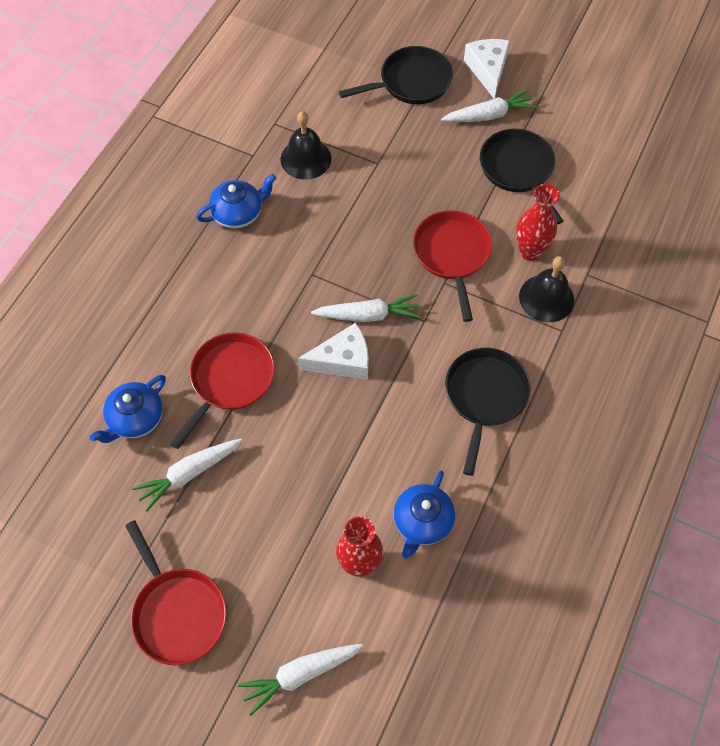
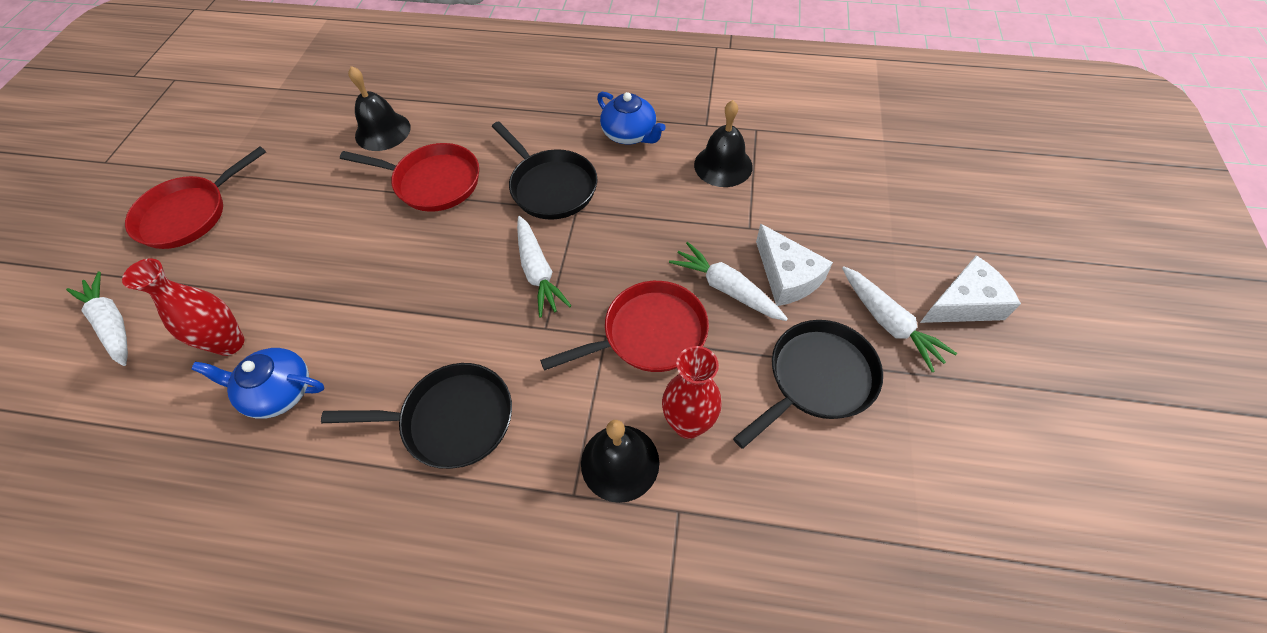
camera: 75 degrees right, 5 degrees down
blue teapot [90,375,166,443] -> black bell [348,66,411,151]
white carrot [132,438,243,512] -> white carrot moved to [669,242,788,321]
white cheese [298,323,369,380] -> white cheese moved to [756,224,833,306]
black pan [339,46,453,104] -> black pan moved to [492,121,597,220]

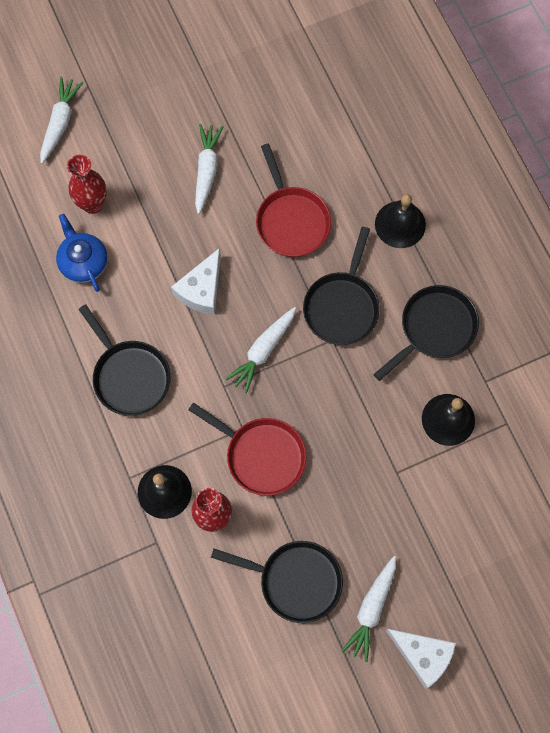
camera: 55 degrees right, 15 degrees up
red pan [125,146,266,249] -> none
black bell [348,66,411,151] -> black bell moved to [375,194,426,248]
blue teapot [597,92,666,144] -> black pan [373,285,479,381]
white carrot [669,242,788,321] -> white carrot moved to [195,124,224,214]
white cheese [756,224,833,306] -> white cheese moved to [171,248,221,315]

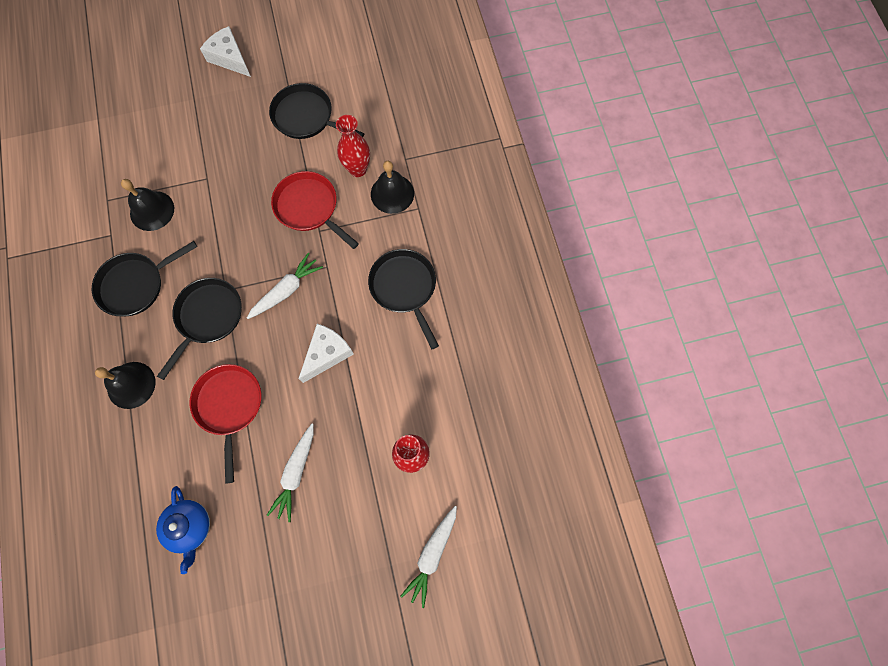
camera: 170 degrees left, 0 degrees up
blue teapot [56,214,108,292] -> blue teapot moved to [156,486,210,574]
white carrot [342,556,396,662] -> none

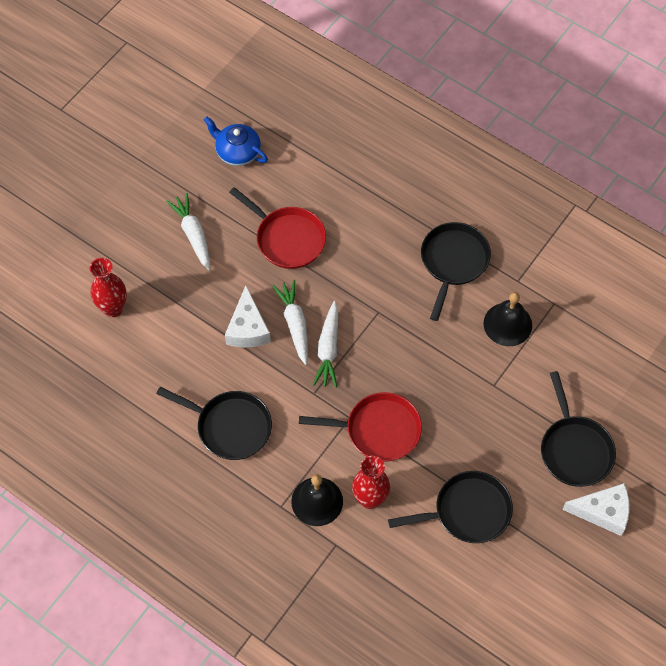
camera: 140 degrees right, 10 degrees down
black bell [95,362,156,409] -> none
black pan [157,278,242,380] -> black pan moved to [541,371,616,487]
white carrot [400,506,457,608] -> white carrot moved to [272,280,308,365]

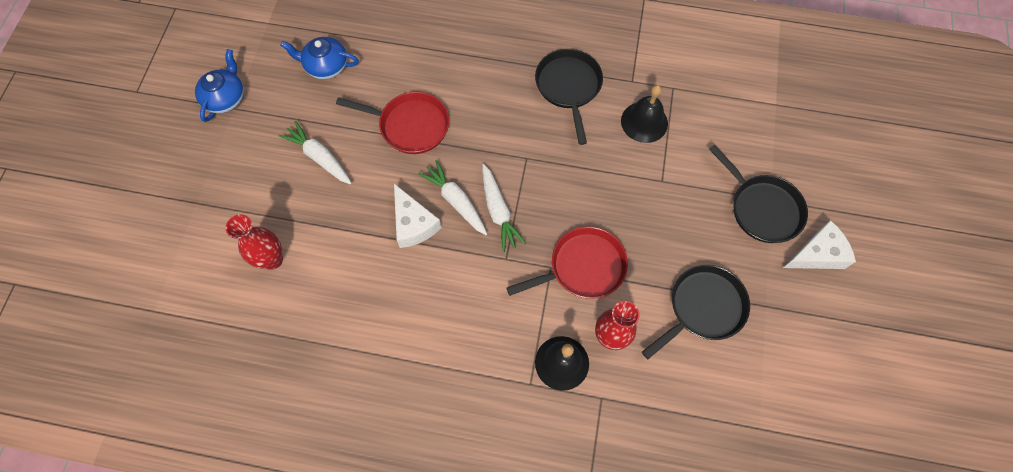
camera: 25 degrees left, 5 degrees up
black pan [156,387,272,460] -> none
none -> blue teapot [195,49,244,122]

